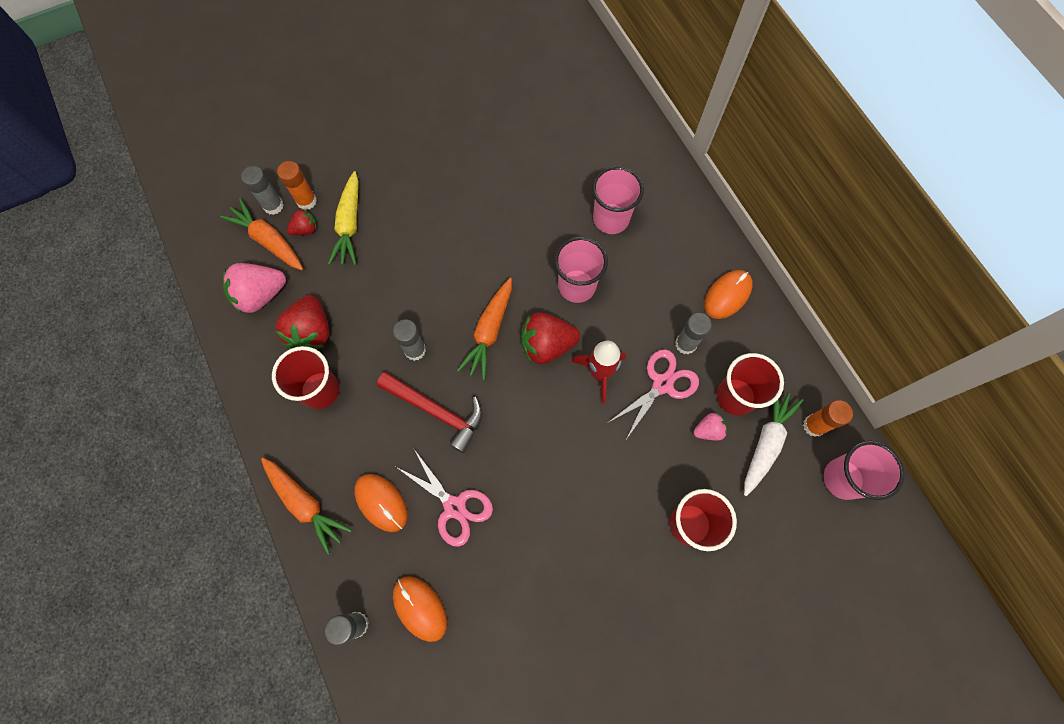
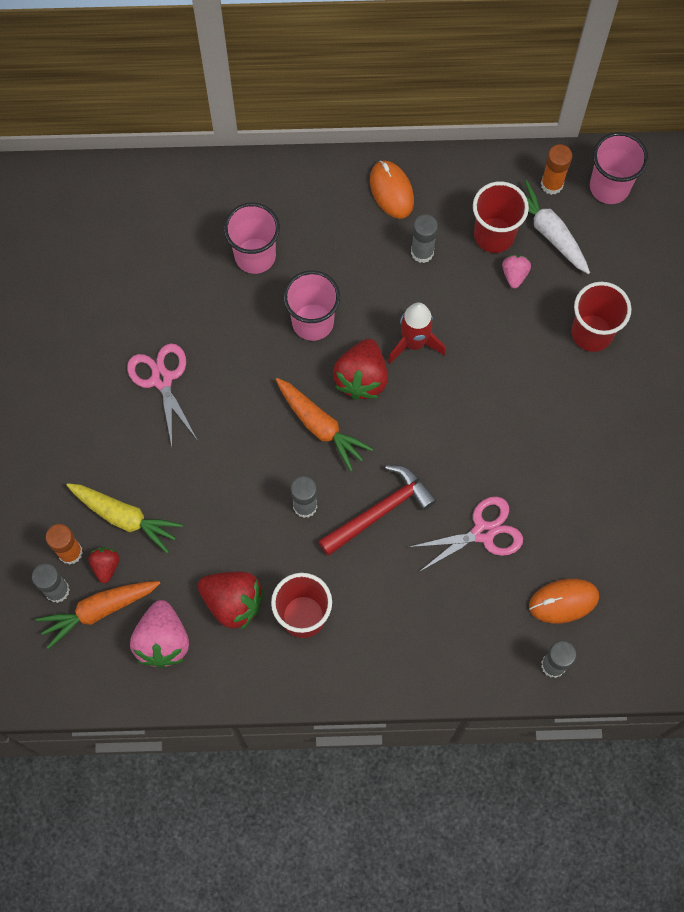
camera: 65 degrees left, 0 degrees up
orange carrot [261,458,352,554] -> none
orange mouse [354,474,407,532] -> none
pink scissors [609,349,699,438] -> pink scissors moved to [127,343,198,446]

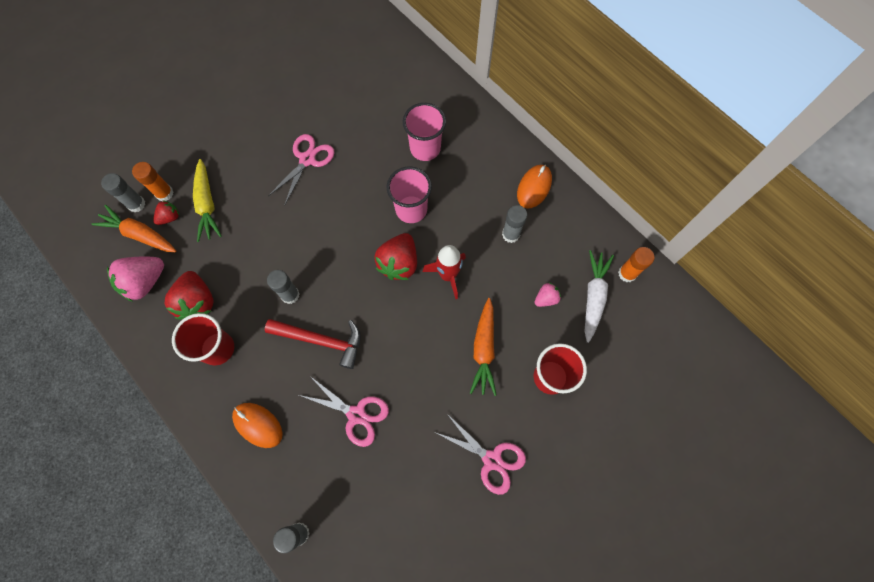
camera: 50 degrees right, 0 degrees up
orange carrot [276,378,373,471] -> orange carrot moved to [470,298,497,396]
red strawberry [333,339,388,400] -> red strawberry turned 45 degrees counterclockwise [374,233,417,280]
red cup [473,181,529,253] -> none
orange mouse [529,579,599,623] -> orange mouse moved to [232,403,283,448]
pink cup [590,132,648,204] -> none
none -> pink scissors [436,414,526,495]

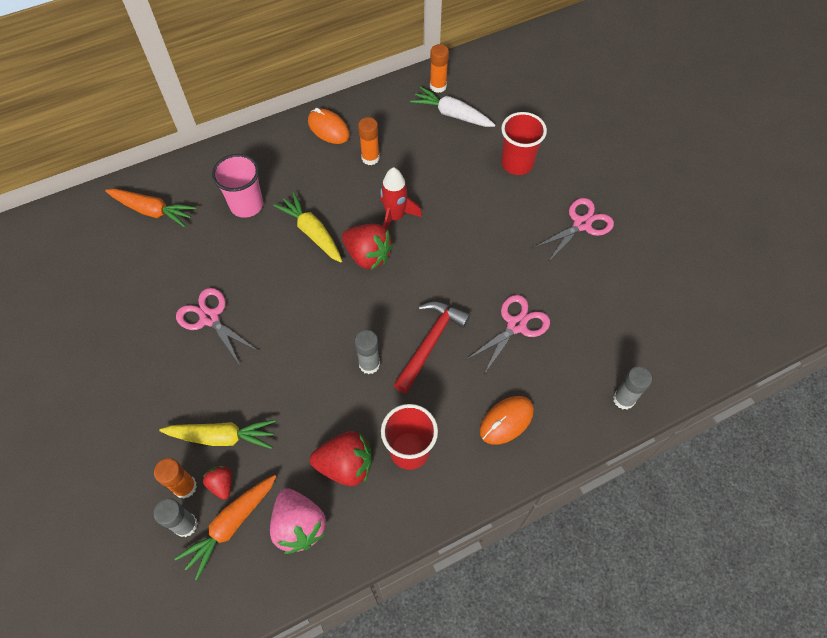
camera: 75 degrees left, 10 degrees down
pink cup [387,166,432,223] -> yellow carrot [273,192,342,263]
orange carrot [470,298,497,396] -> orange carrot moved to [105,189,196,227]
grey glue stick [502,205,527,243] -> orange glue stick [358,117,380,165]
pink strawberry [534,283,561,307] -> none

